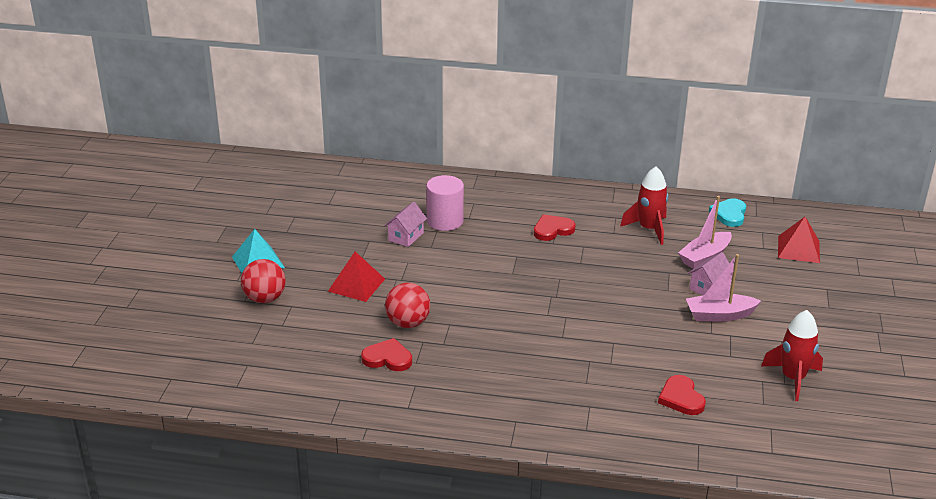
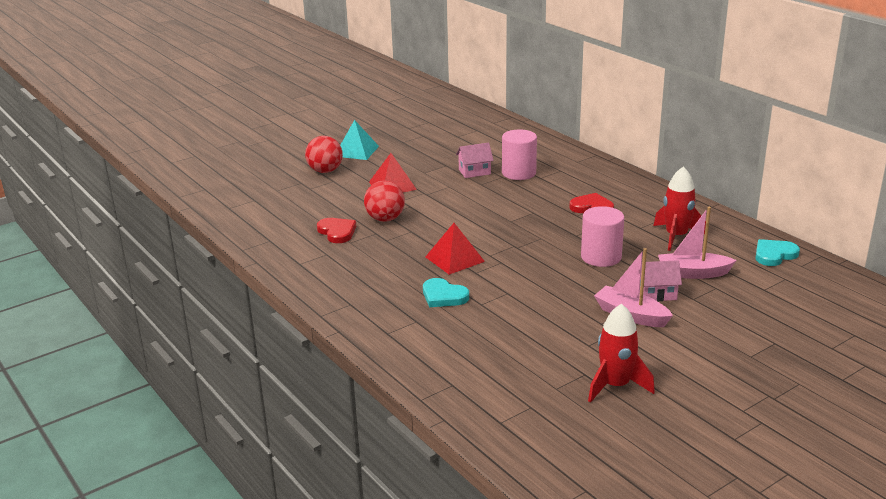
camera: 45 degrees right, 5 degrees down
red heart [658,375,706,415] -> none
red pyramid [778,217,820,263] -> red pyramid moved to [426,223,485,275]
none -> turquoise heart [423,278,469,307]
none -> pink cylinder [581,206,624,267]

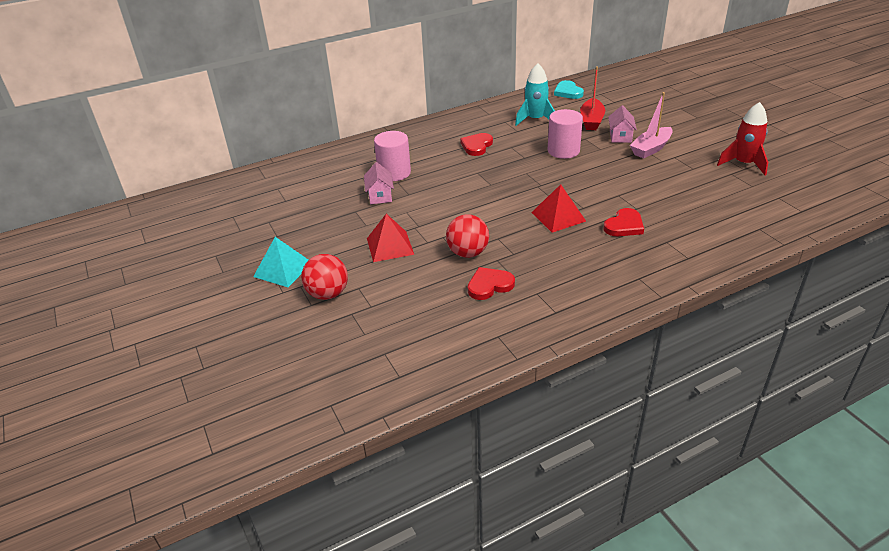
camera: 80 degrees left, 10 degrees up
turquoise heart [423,278,469,307] -> red heart [603,208,644,236]
red rocket [653,167,706,251] -> turquoise rocket [515,63,555,126]
pink boat [658,207,737,279] -> red boat [580,66,605,130]

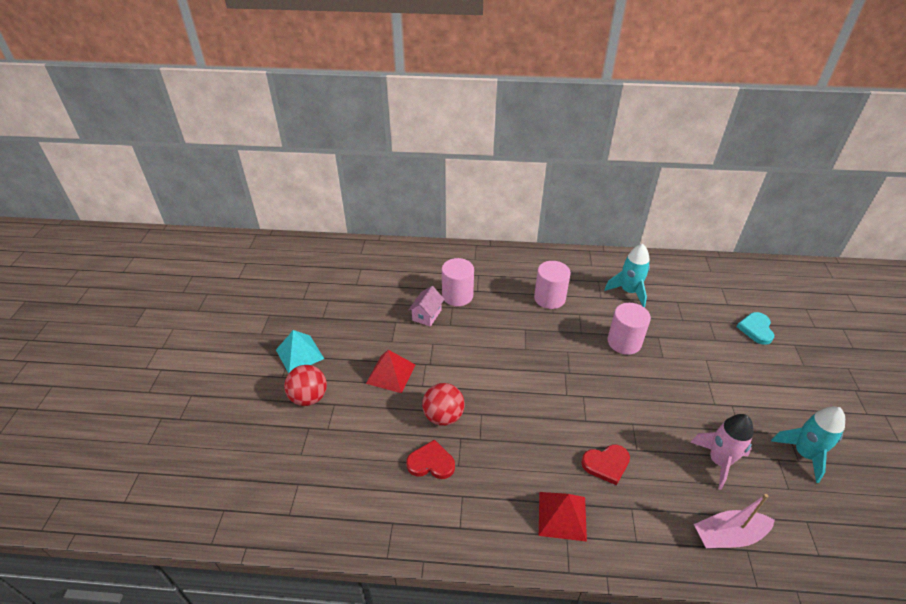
camera: 30 degrees right, 5 degrees up
red heart [460,133,493,156] -> pink cylinder [534,261,571,309]
red pyramid [531,184,586,232] -> red pyramid moved to [539,492,587,542]
turquoise heart [554,80,584,99] -> turquoise heart moved to [737,312,774,345]
red boat [580,66,605,130] -> none
pink house [608,106,637,143] -> none
pink boat [630,92,673,159] -> pink boat moved to [694,494,775,549]
red rocket [717,102,768,175] -> turquoise rocket [771,406,845,483]
none -> pink rocket [690,414,753,490]

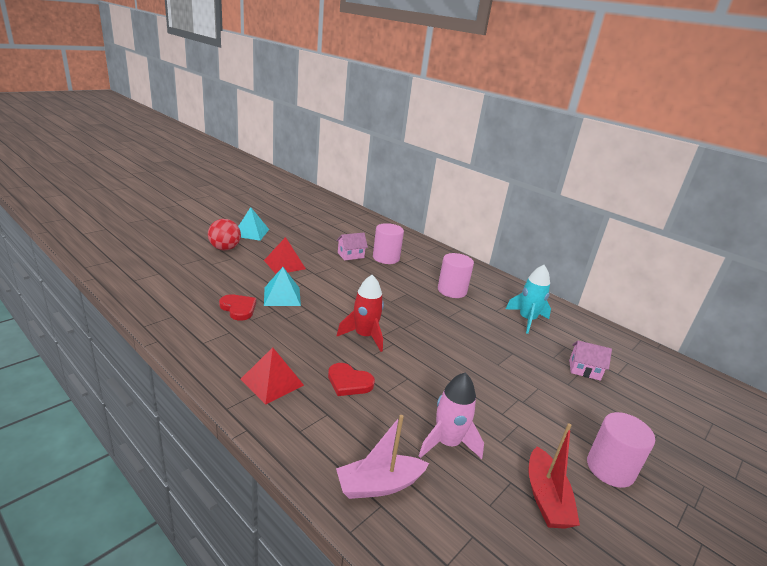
camera: 35 degrees right, 15 degrees down
red ball [422,383,465,426] -> turquoise pyramid [264,267,301,306]
pink cylinder [607,303,651,355] -> pink cylinder moved to [587,412,655,488]
pink boat [694,494,775,549] -> pink boat turned 45 degrees counterclockwise [336,415,429,499]
turquoise heart [737,312,774,345] -> none
turquoise rocket [771,406,845,483] -> red boat [529,423,580,529]
none -> red rocket [337,275,384,352]
none -> pink house [569,340,612,381]

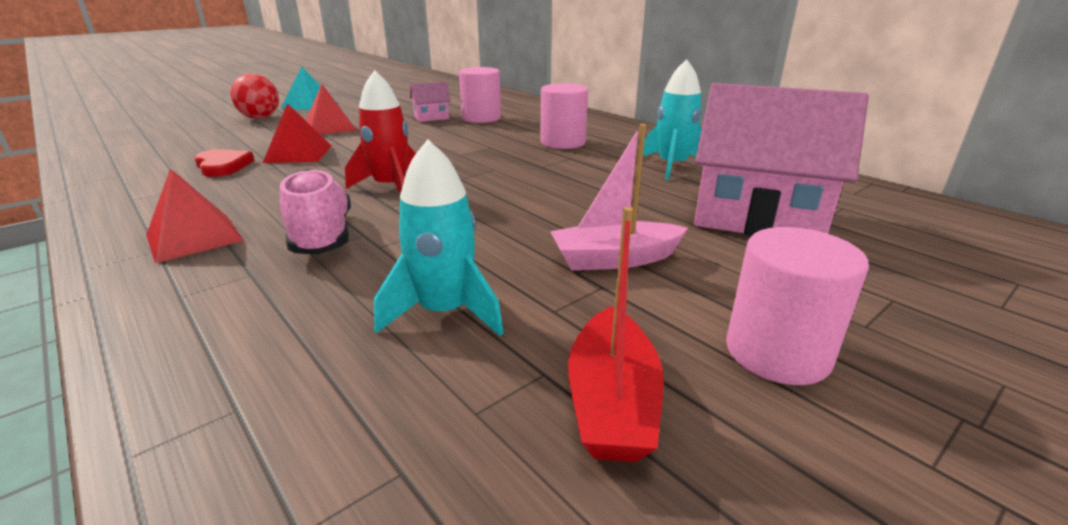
camera: 10 degrees right, 0 degrees up
turquoise pyramid [264,267,301,306] -> red pyramid [263,103,331,163]
red heart [328,363,375,396] -> pink shoe [280,169,351,254]
pink boat [336,415,429,499] -> pink boat moved to [550,124,688,270]
pink rocket [419,372,484,459] -> turquoise rocket [374,139,504,336]
pink house [569,340,612,381] -> pink house [694,83,869,236], size x2.24

